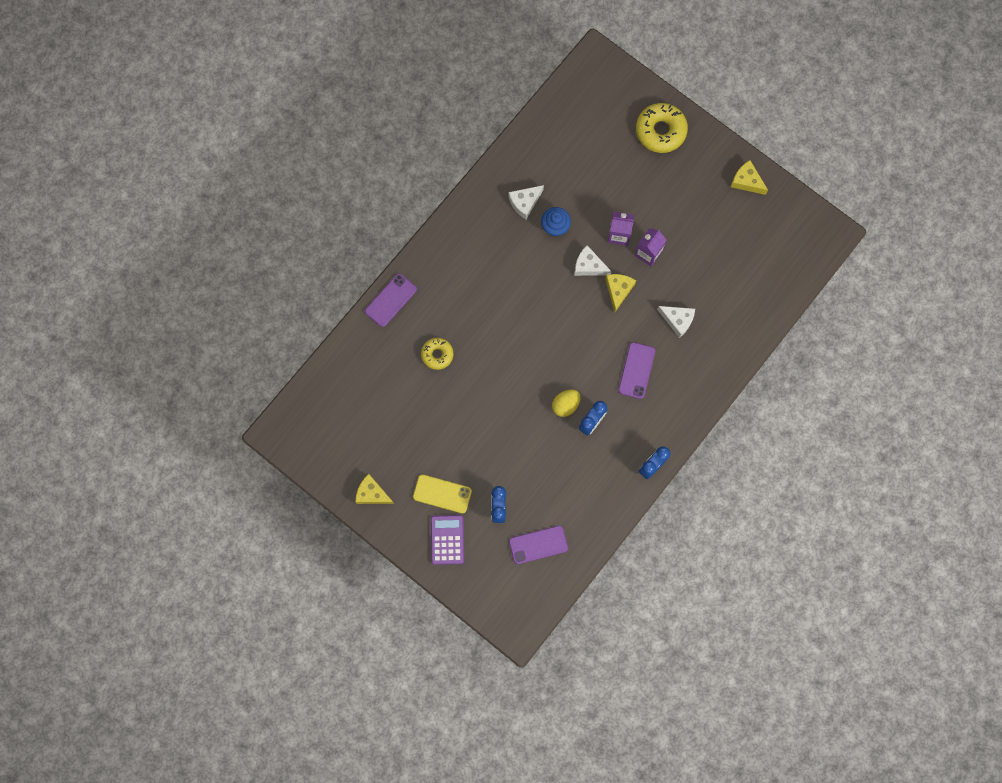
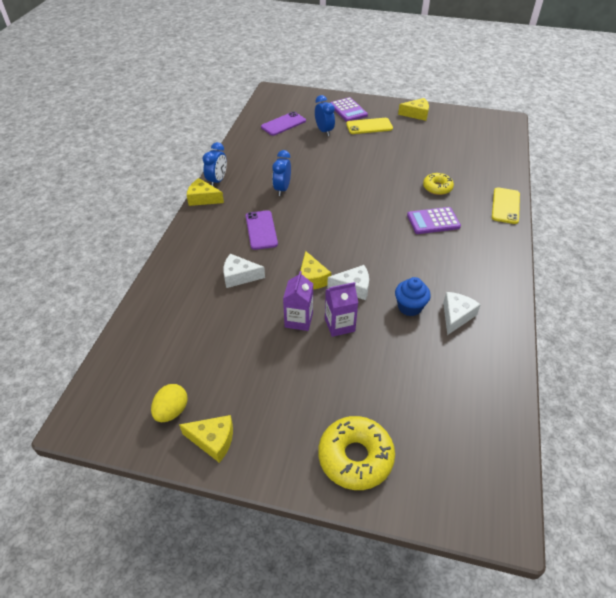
camera: 155 degrees right, 30 degrees down
purple phone [365,274,417,327] -> yellow phone [492,187,520,224]
yellow egg [552,389,581,417] -> yellow egg moved to [151,384,188,422]
none -> yellow cheese [187,178,224,206]
none -> purple calculator [407,207,461,234]

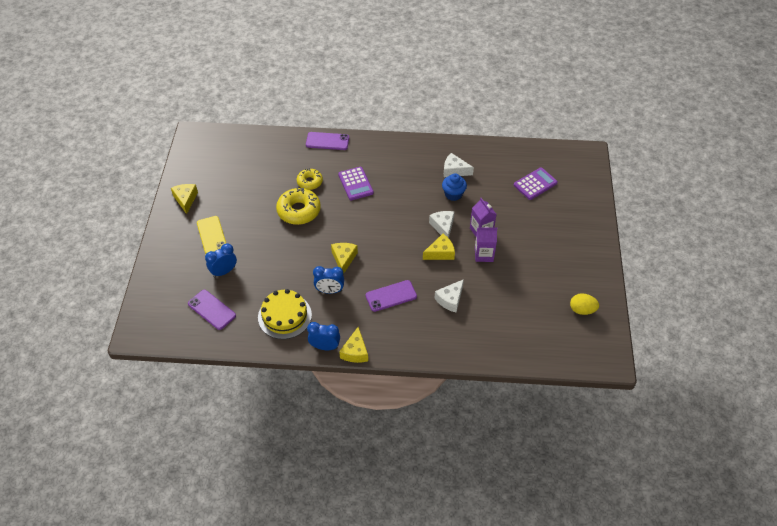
camera: 100 degrees left, 5 degrees up
yellow cheese [179,415,233,463] -> yellow cheese moved to [331,243,358,274]
white cheese [223,254,265,288] -> white cheese turned 45 degrees clockwise [435,279,464,312]
yellow donut [318,416,395,490] -> yellow donut moved to [276,187,321,225]
purple calculator [330,97,368,122] -> purple calculator moved to [514,168,558,200]
yellow phone [492,187,520,224] -> purple phone [306,132,349,150]
none -> yellow cake [258,289,312,339]

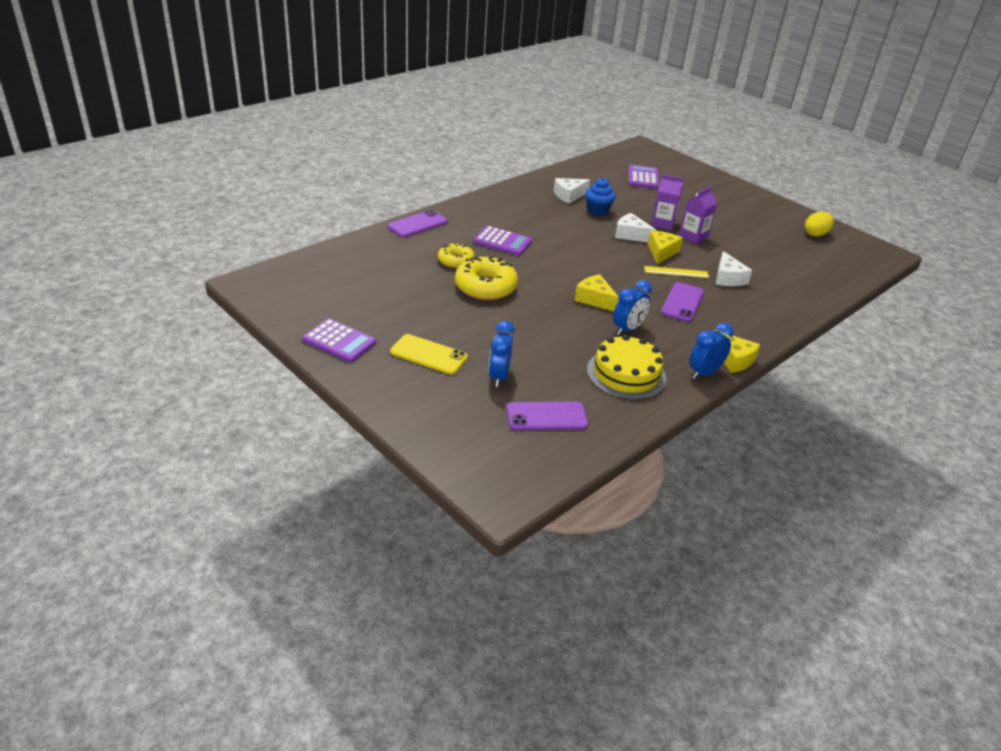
camera: 50 degrees left, 15 degrees down
yellow cheese [171,184,198,214] -> purple calculator [302,319,376,362]
none -> yellow ruler [644,266,709,278]

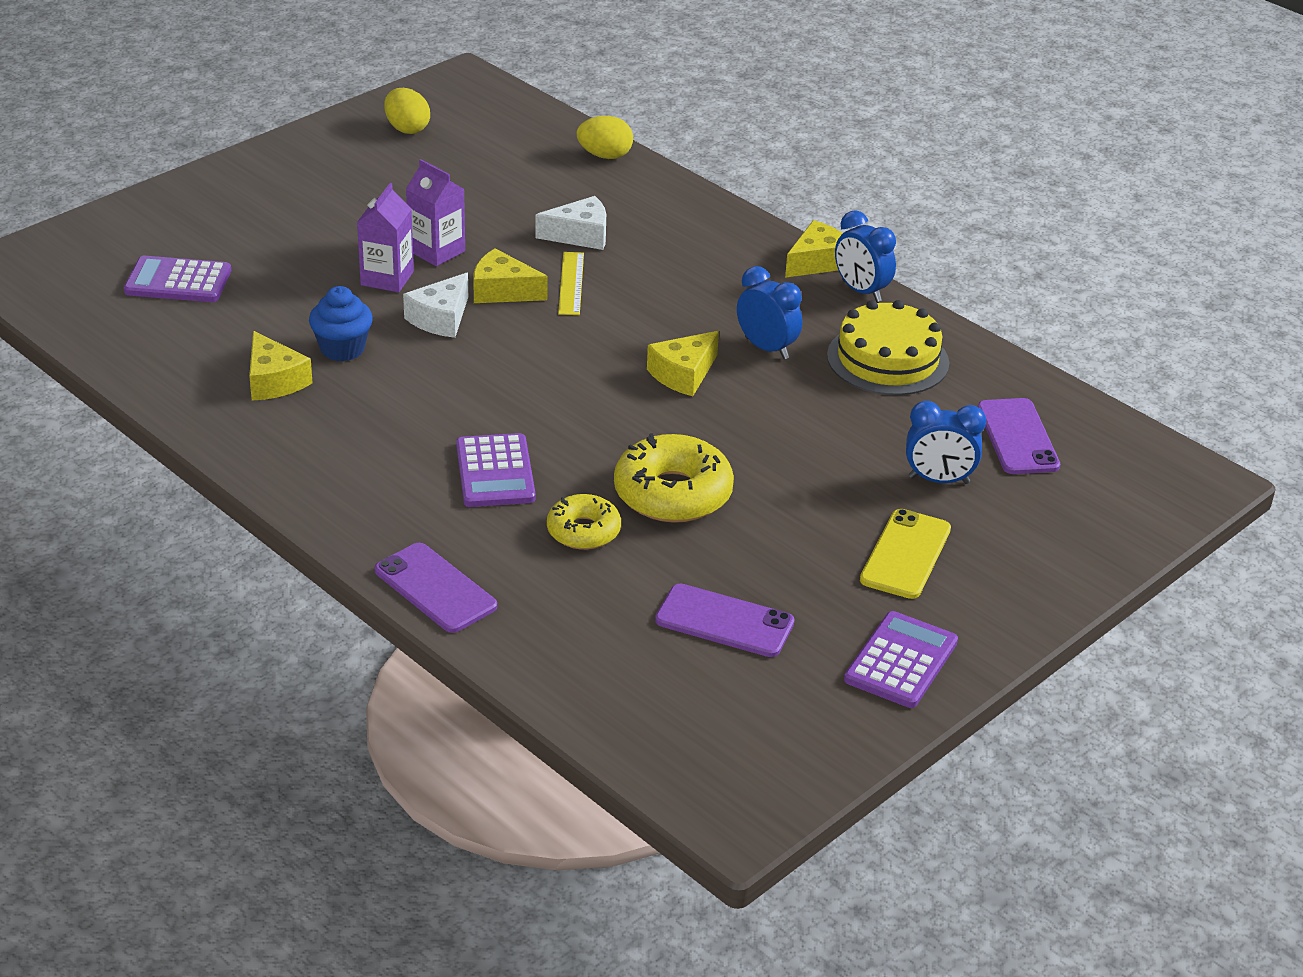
camera: 90 degrees left, 0 degrees up
purple calculator [473,226,532,256] -> purple calculator turned 150 degrees clockwise [456,433,536,507]
white cheese [554,178,590,204] -> yellow cheese [249,331,313,401]
purple phone [661,282,704,322] -> purple phone moved to [655,583,795,657]
none -> yellow egg [577,116,633,159]

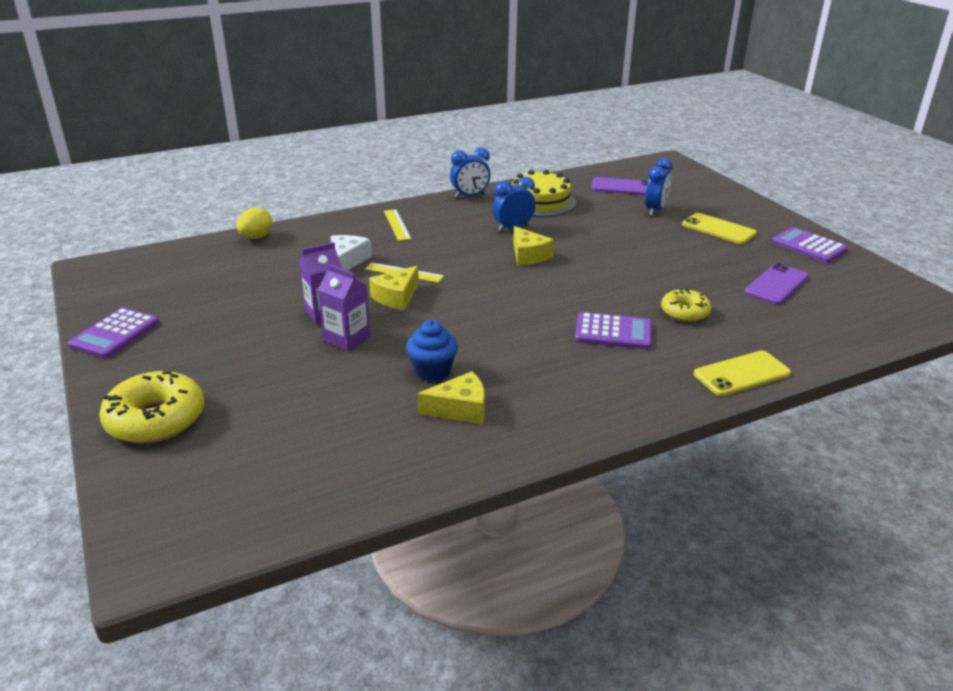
camera: 70 degrees left, 5 degrees down
purple calculator [124,256,231,302] -> purple calculator moved to [68,308,160,358]
purple phone [375,543,497,633] -> yellow phone [694,351,791,396]
yellow egg [384,88,430,134] -> none
white cheese [403,273,468,338] -> none
yellow donut [614,433,734,523] -> yellow donut moved to [99,371,204,443]
yellow cheese [785,220,843,278] -> none
none -> yellow ruler [384,209,411,241]

